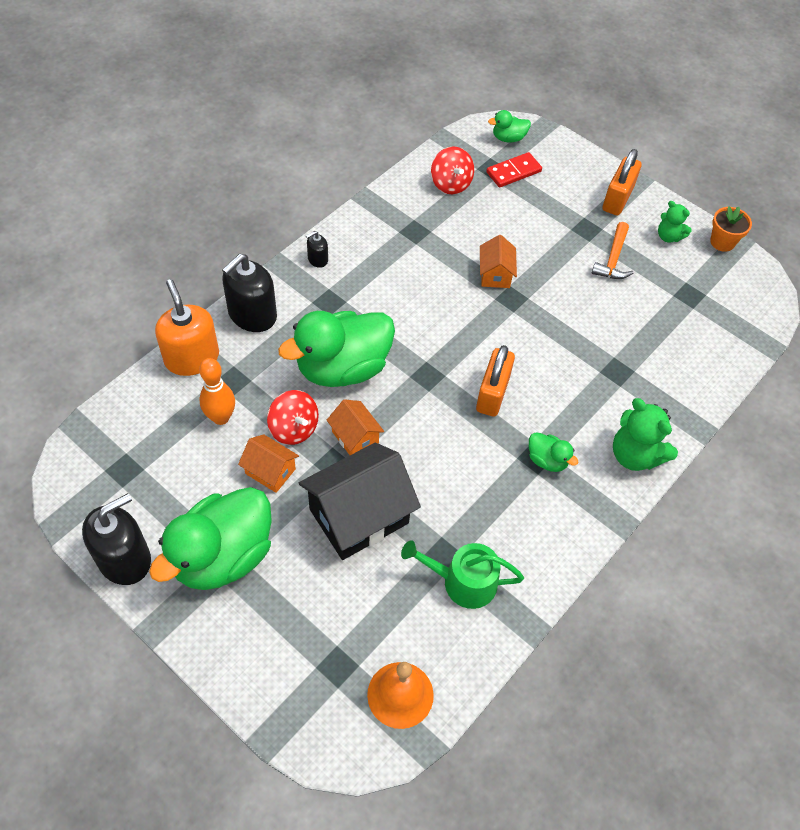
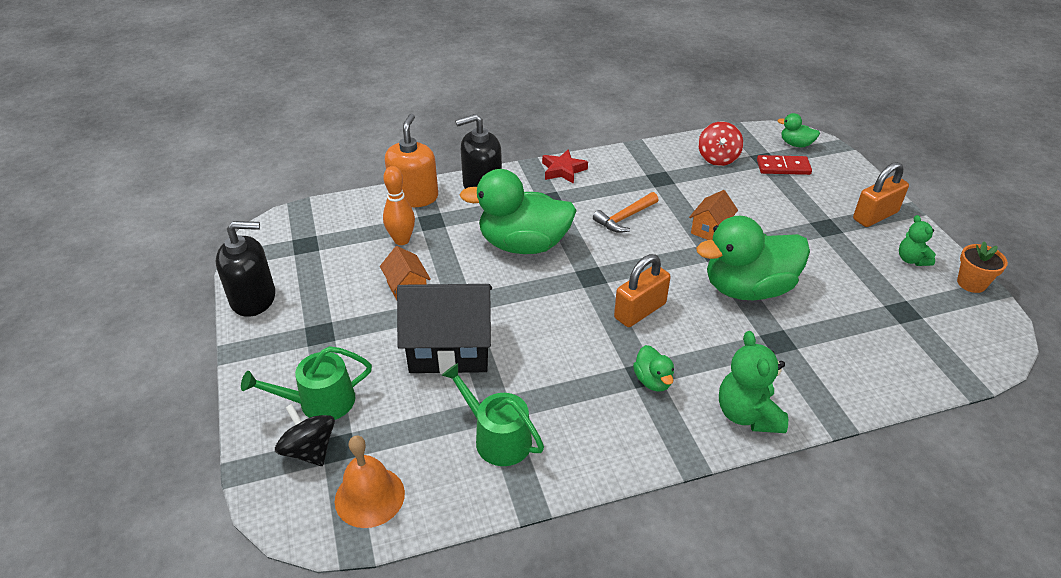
camera: 35 degrees right, 15 degrees down
green duck [149,487,272,590] -> green duck moved to [696,216,810,300]
red spinning top [267,390,319,445] -> none
black soap dispenser [306,231,328,268] -> red star [542,149,588,184]
orange house [327,399,384,455] -> none
orange hammer [591,222,634,279] -> orange hammer moved to [593,192,658,233]
none -> green watering can [241,346,372,420]
none -> black spinning top [275,404,335,466]

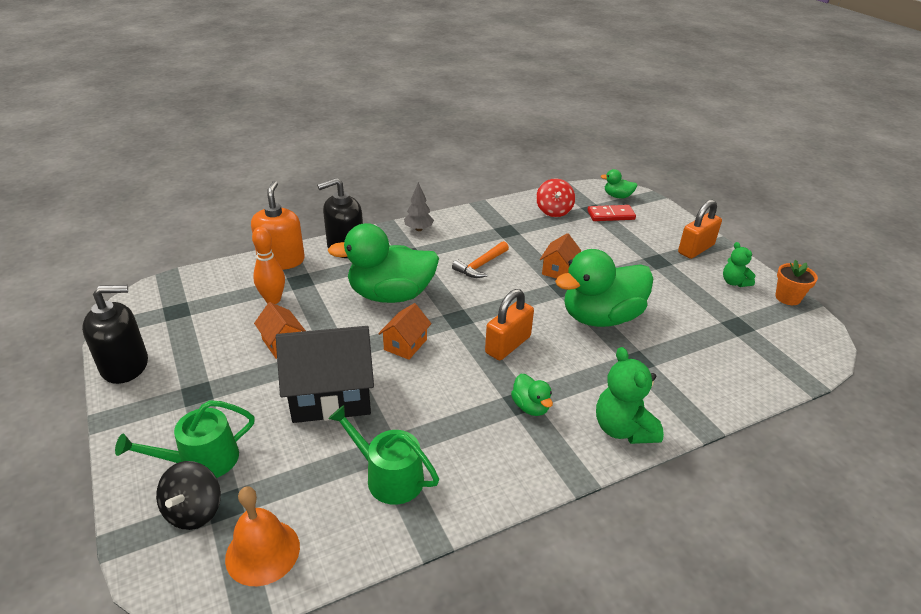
camera: 10 degrees left, 5 degrees down
black spinning top [275,404,335,466] -> black spinning top turned 120 degrees counterclockwise [156,461,221,530]
red star [542,149,588,184] -> grey tree [404,182,434,231]
none -> orange house [378,303,432,360]

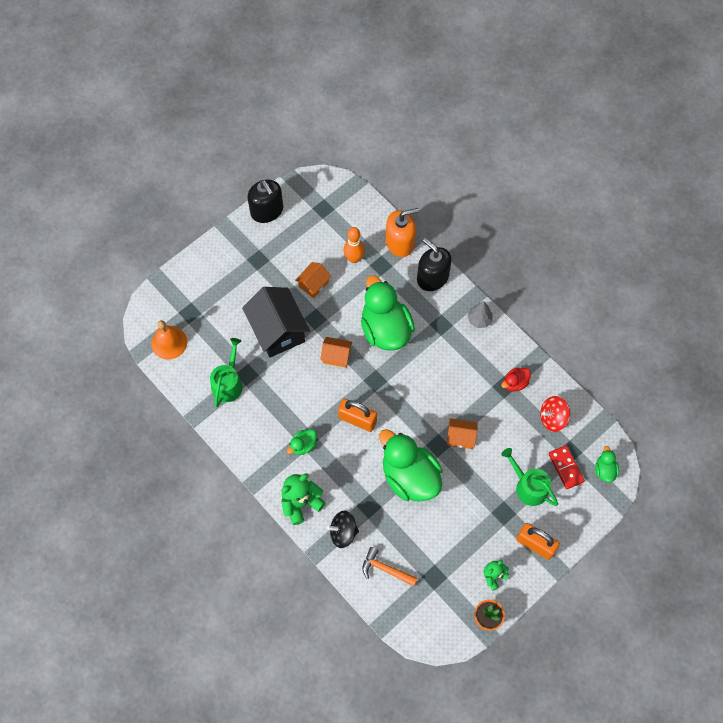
camera: 75 degrees right, 30 degrees up
green watering can [115,400,255,478] -> green watering can moved to [501,448,558,506]
black spinning top [156,461,221,530] -> black spinning top moved to [327,511,359,548]
orange hammer [452,241,509,278] -> orange hammer moved to [362,547,417,586]
none -> red duck [501,368,531,392]

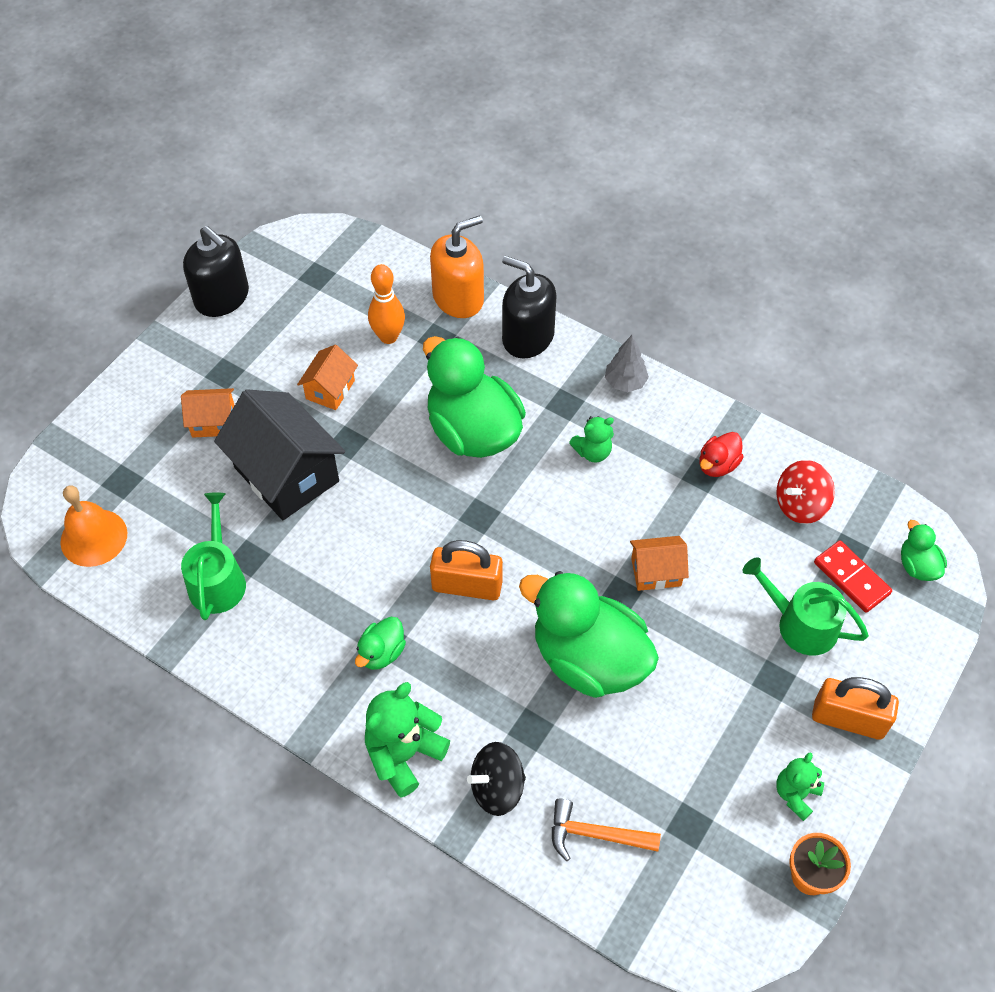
camera: 15 degrees left, 10 degrees down
orange house [320,337,352,368] -> orange house moved to [181,388,235,438]
none -> green teddy bear [569,416,614,462]

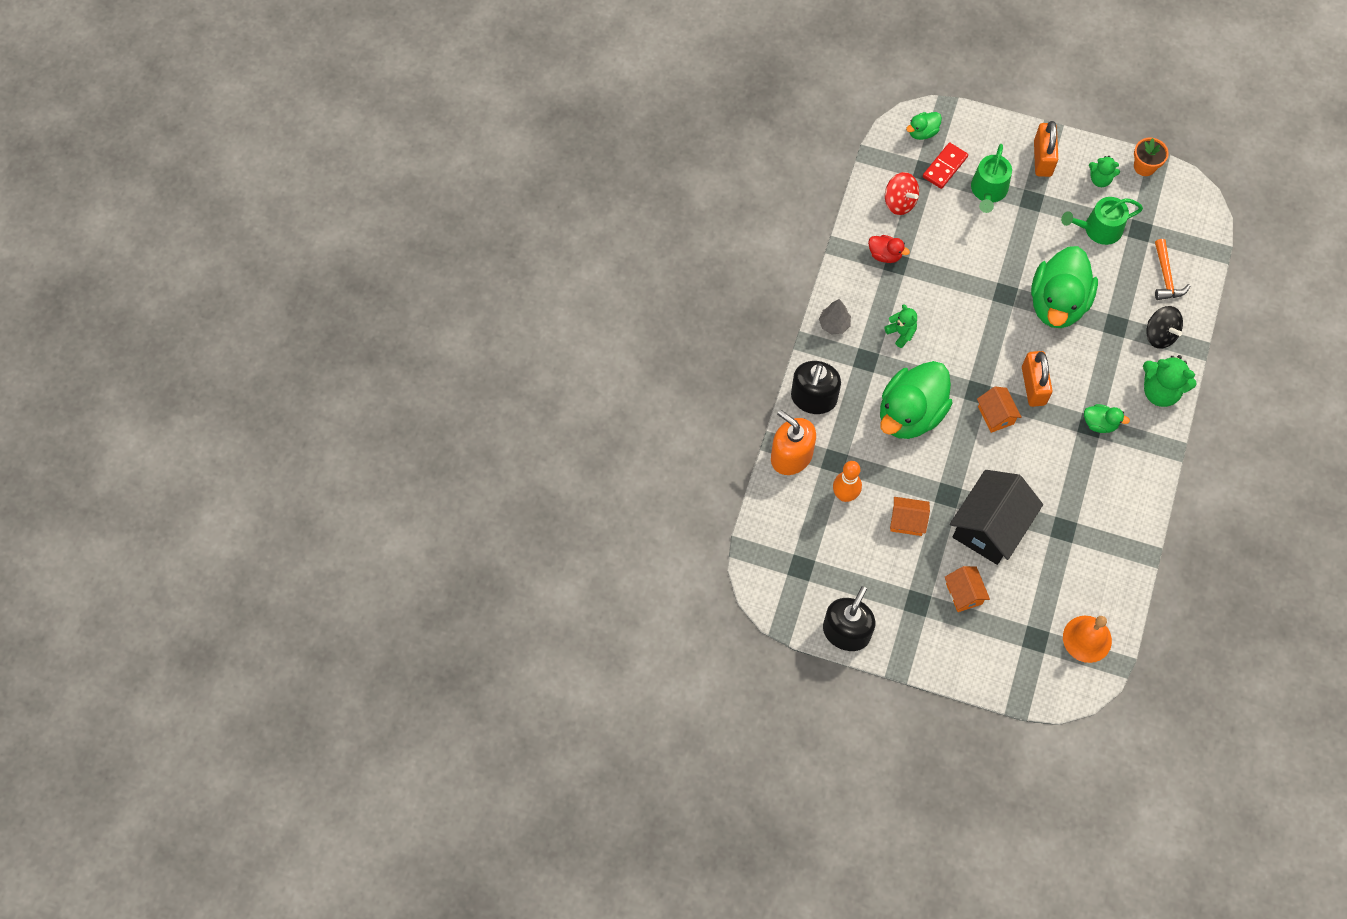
camera: 105 degrees left, 10 degrees up
green watering can [181,492,246,620] -> green watering can moved to [1061,197,1143,245]
orange house [630,536,689,591] -> orange house moved to [977,387,1022,433]

